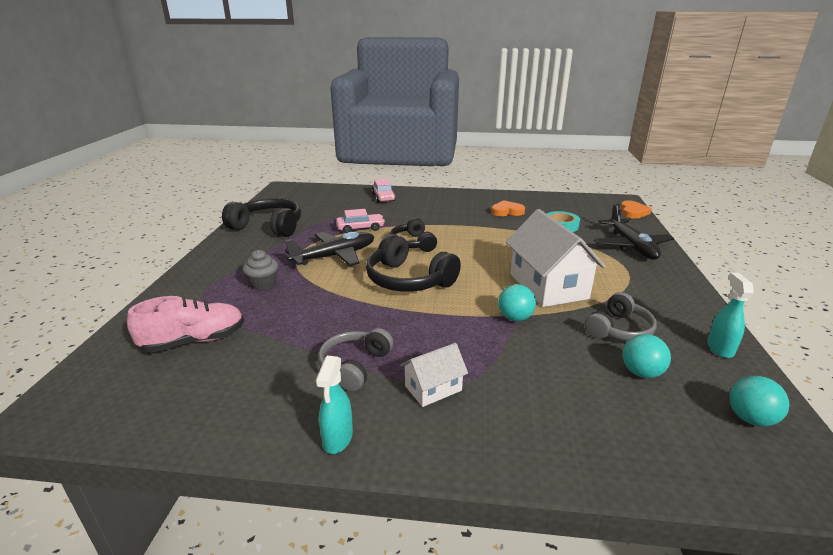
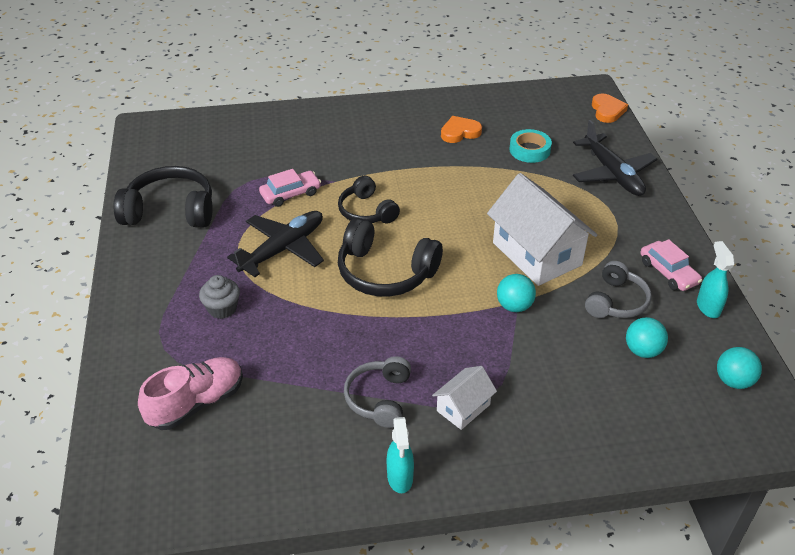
camera: 15 degrees left, 15 degrees up
pink car [372,179,396,202] -> pink car moved to [640,239,702,291]

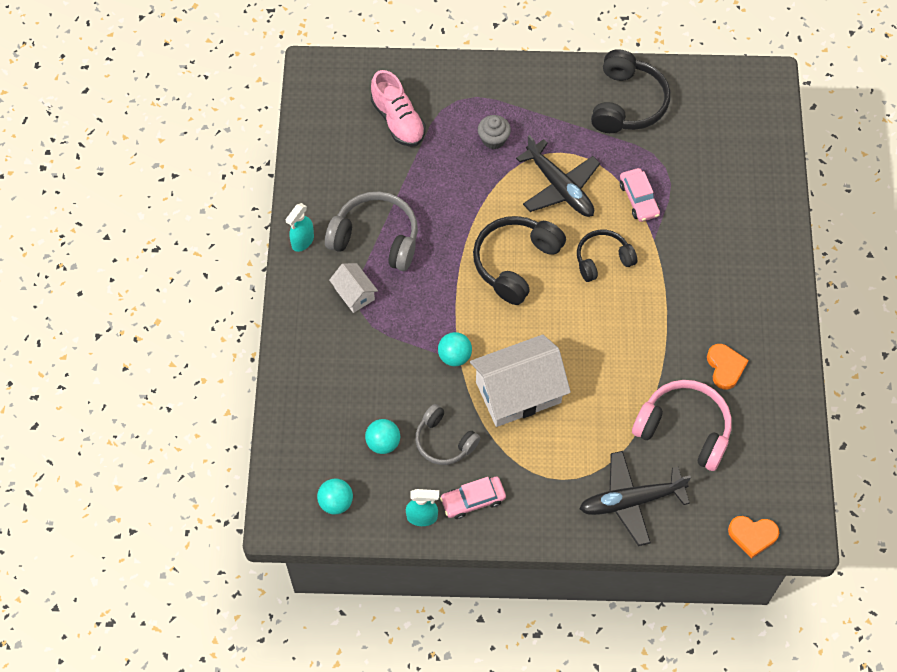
camera: 100 degrees right, 20 degrees up
grey headphones [344,356,411,428] -> grey headphones [325,192,418,271], size x1.56
turquoise spray bottle [386,417,414,493] -> turquoise spray bottle turned 60 degrees counterclockwise [285,203,314,252]
turquoise tape [509,129,552,163] -> pink headphones [632,380,732,471]

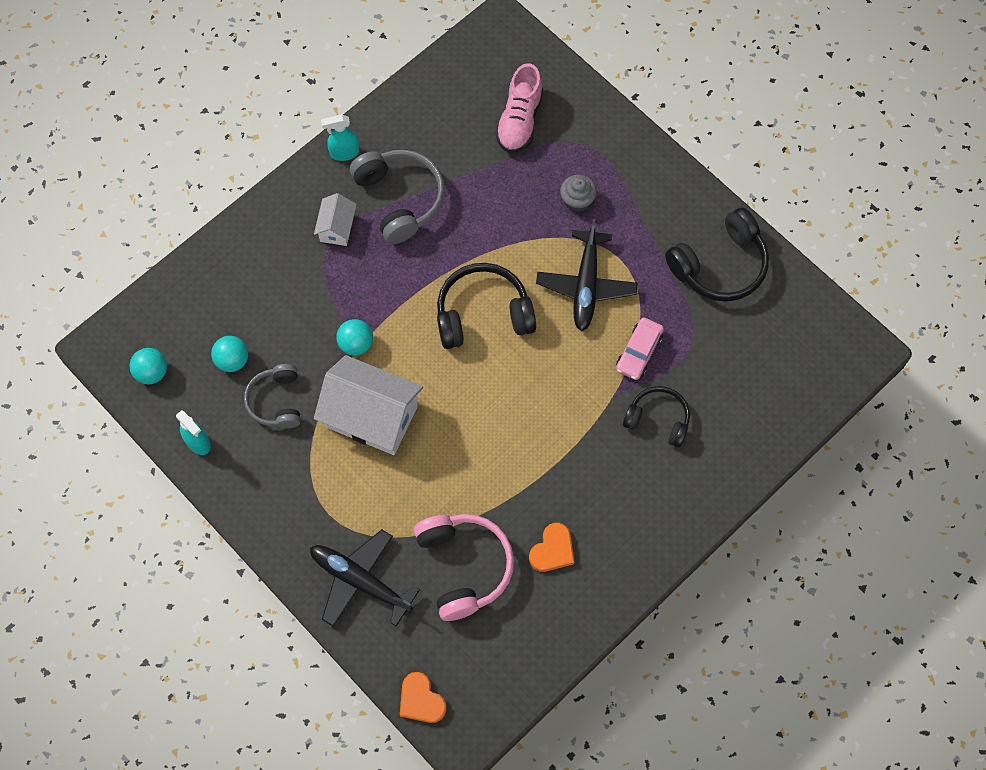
camera: 45 degrees right, 5 degrees up
pink car [440,477,506,519] -> none
black headphones [577,230,637,282] -> black headphones moved to [623,386,690,448]

